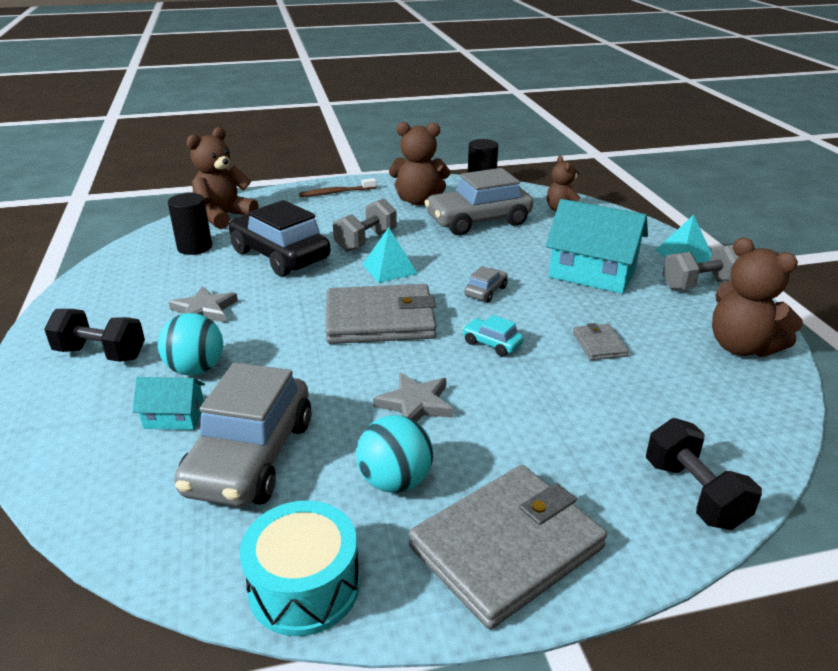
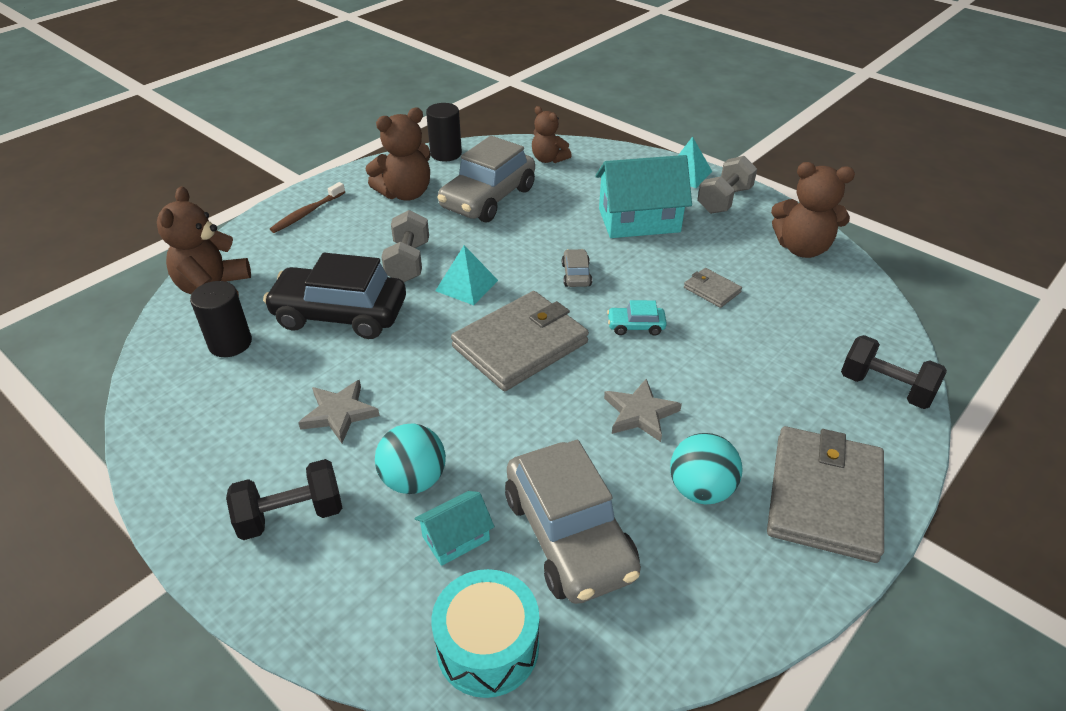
camera: 35 degrees left, 10 degrees up
turquoise drum [240,501,360,636] -> turquoise drum moved to [431,569,540,698]

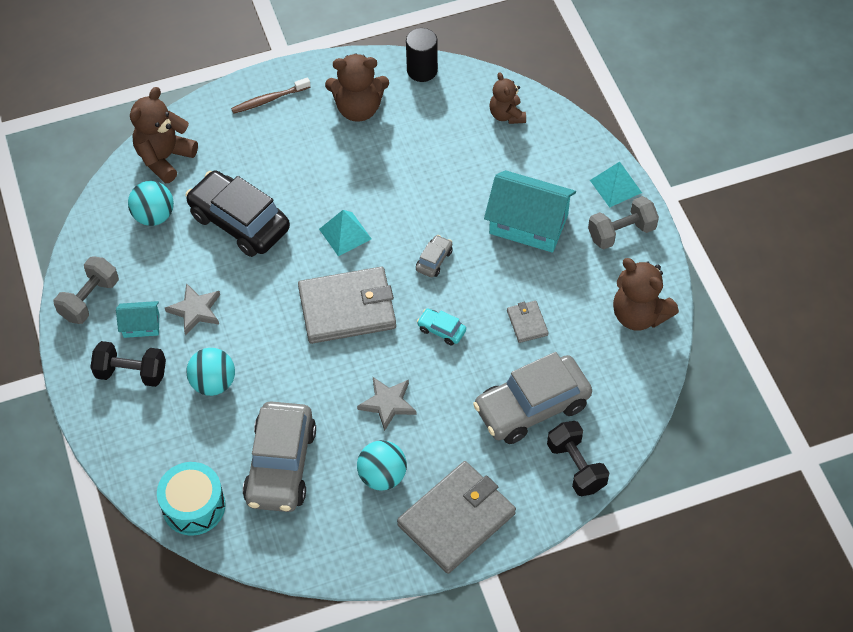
camera: 30 degrees right, 15 degrees up
black cylinder [190,281,252,357] -> turquoise ball [128,181,174,226]
grey dumbbell [382,210,429,282] -> grey dumbbell moved to [53,256,119,324]
turquoise house [414,491,495,566] -> turquoise house moved to [116,301,159,338]
grey car [437,136,535,222] -> grey car moved to [473,352,592,444]

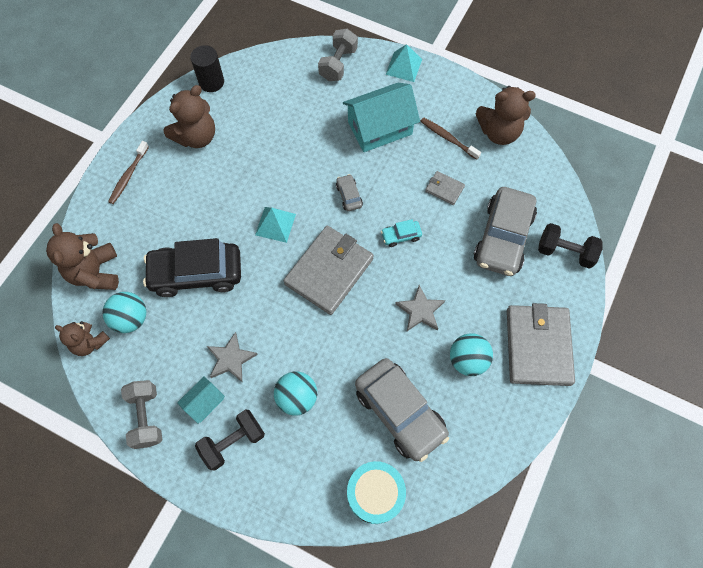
camera: 45 degrees left, 10 degrees up
brown teddy bear [489,72,526,124] -> brown teddy bear moved to [55,321,110,356]
grey dumbbell [588,196,659,249] -> grey dumbbell moved to [318,29,358,81]
none -> brown toothbrush [420,117,481,160]

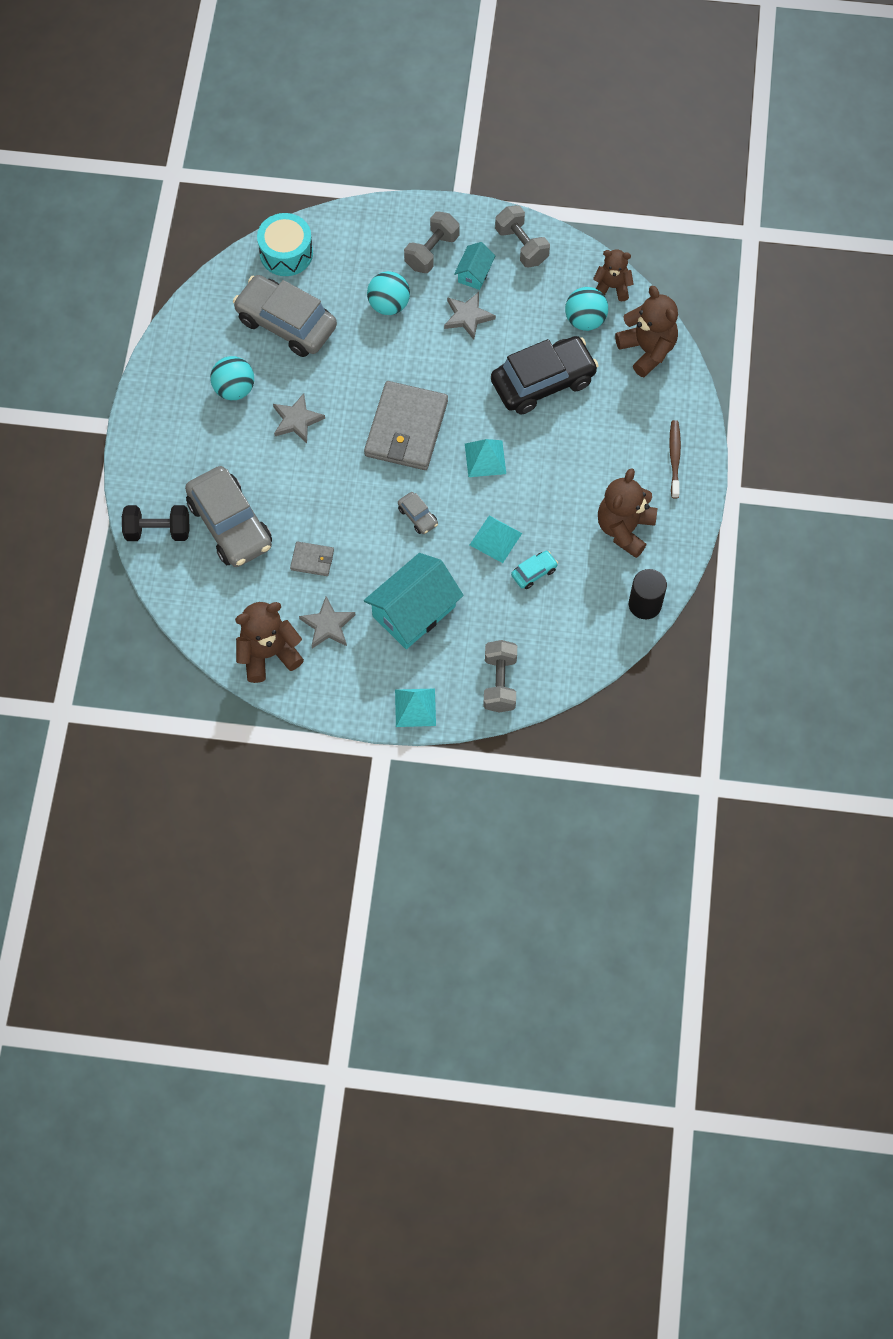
camera: 160 degrees right, 0 degrees up
black dumbbell [195,409,265,471] -> grey dumbbell [404,212,460,273]
turquoise car [381,219,422,247] -> turquoise car moved to [511,551,558,589]
brown toothbrush [420,117,481,160] -> grey star [299,596,356,649]
grey car [474,187,537,276] -> grey car turned 150 degrees clockwise [185,466,272,567]
grey wallet [507,303,575,386] -> none
none -> turquoise pyramid [470,515,522,563]

